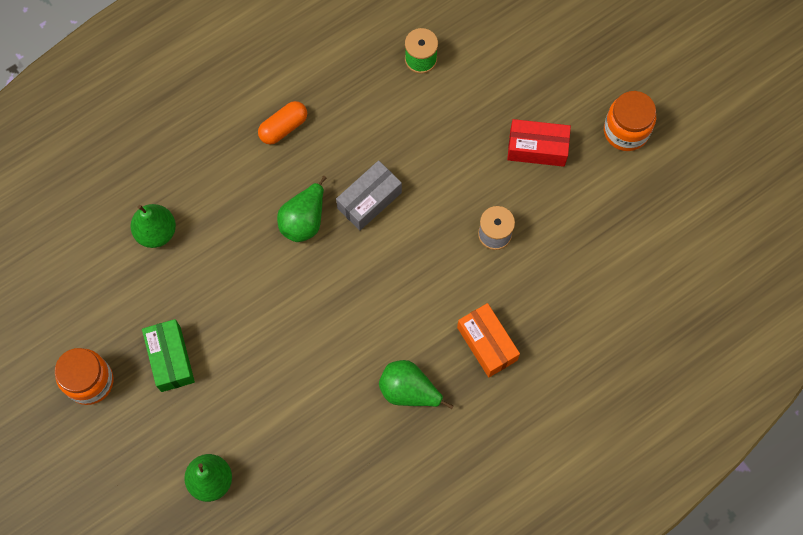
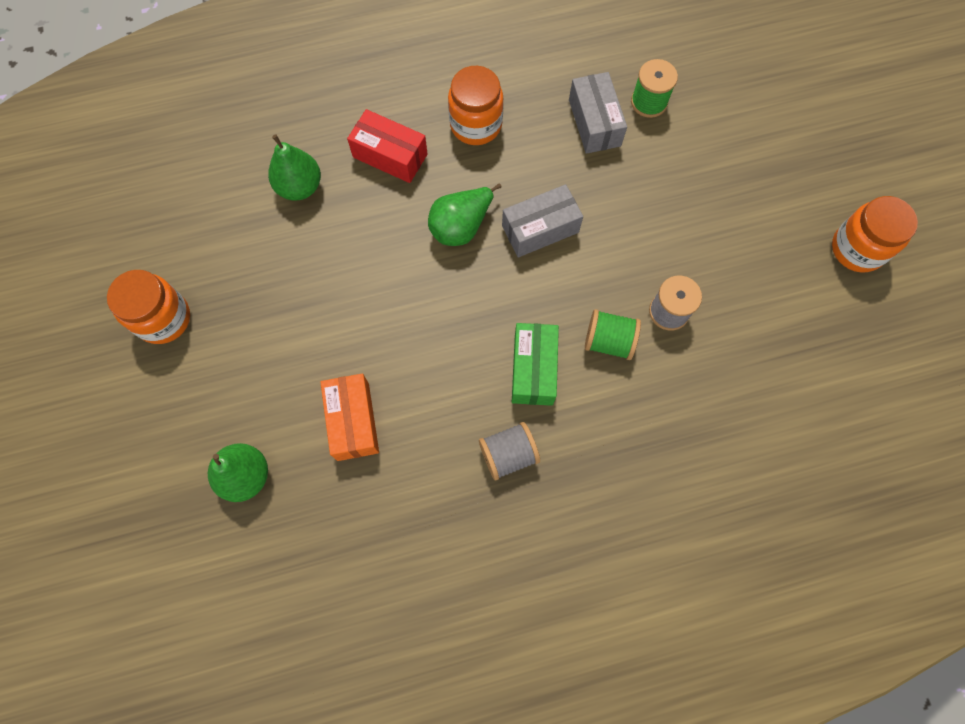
camera: 20 degrees right, 0 degrees up
green box [142,319,195,392] -> green box moved to [512,323,559,406]
orange capsule [258,101,307,144] -> orange jar [448,66,504,145]
green pear [379,360,453,409] -> grey spool [479,422,540,481]
orange box [457,303,520,377] -> orange box moved to [320,373,379,461]
red box [507,119,571,167] -> red box moved to [347,109,428,183]
none -> grey box [569,72,627,154]
none -> green spool [585,309,641,360]

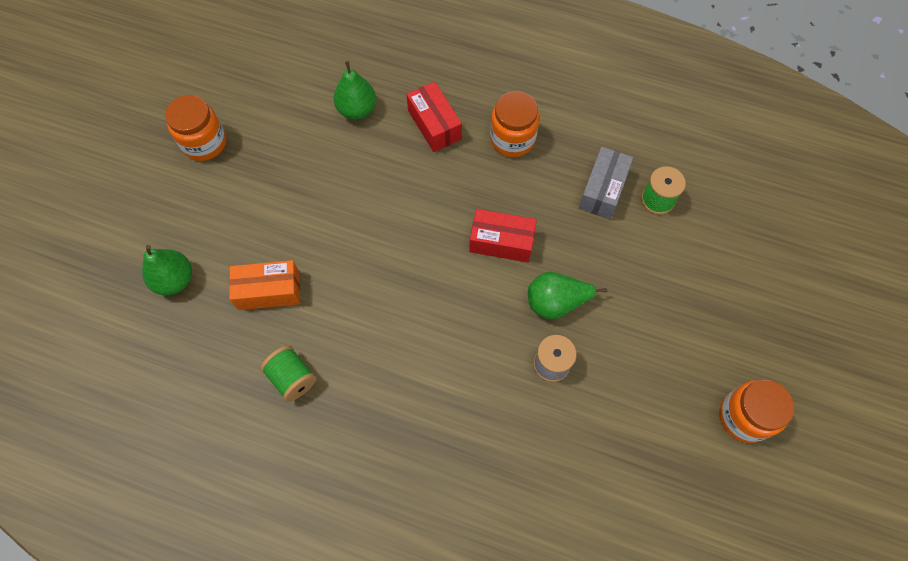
camera: 35 degrees right, 5 degrees down
orange box [320,373,379,461] -> orange box turned 60 degrees clockwise [229,260,300,310]
green pear [428,183,501,246] -> green pear moved to [528,272,608,320]
grey spool [479,422,540,481] -> none
grey box [502,184,583,257] -> red box [469,209,537,262]
green box [512,323,559,406] -> none
green spool [585,309,641,360] -> green spool moved to [260,345,317,402]

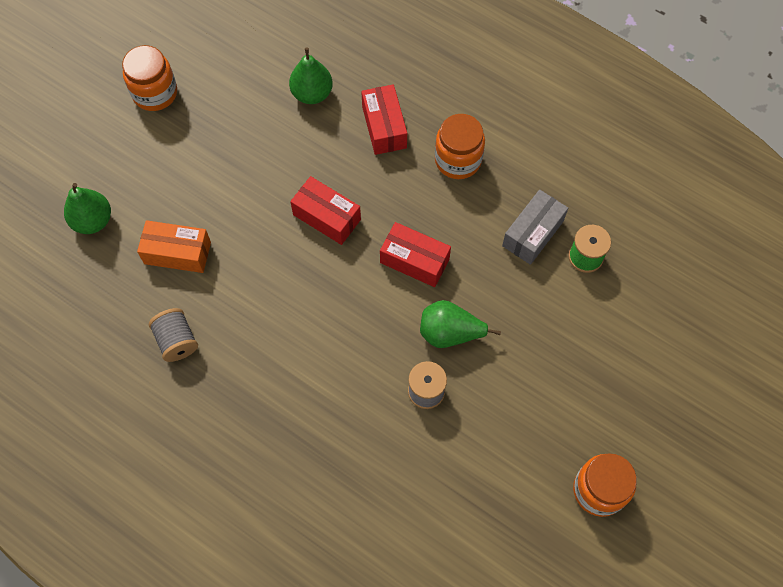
camera: 15 degrees right, 0 degrees up
green spool [260,345,317,402] -> grey spool [149,308,198,362]
none -> red box [290,176,361,245]

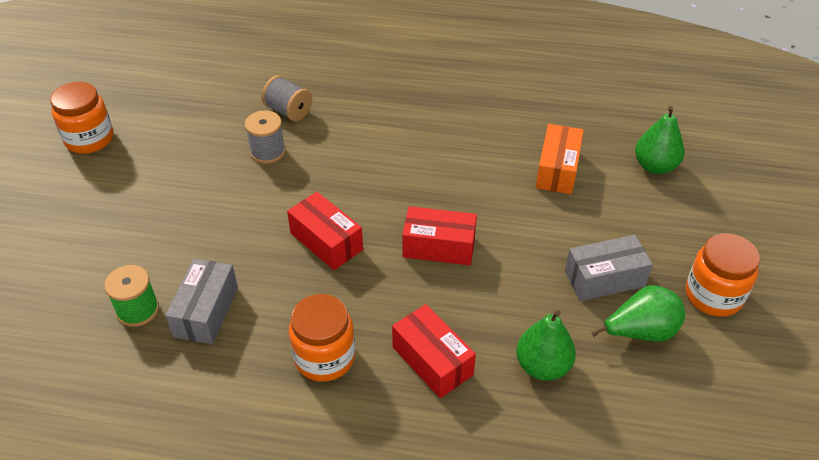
camera: 155 degrees right, 20 degrees down
orange box [137,220,211,273] -> orange box turned 60 degrees counterclockwise [536,124,584,194]
grey spool [149,308,198,362] -> grey spool moved to [262,75,312,121]
red box [380,222,451,287] -> red box turned 45 degrees clockwise [287,192,363,270]
green pear [420,300,501,348] -> green pear moved to [591,285,685,342]
none -> grey box [565,235,653,301]

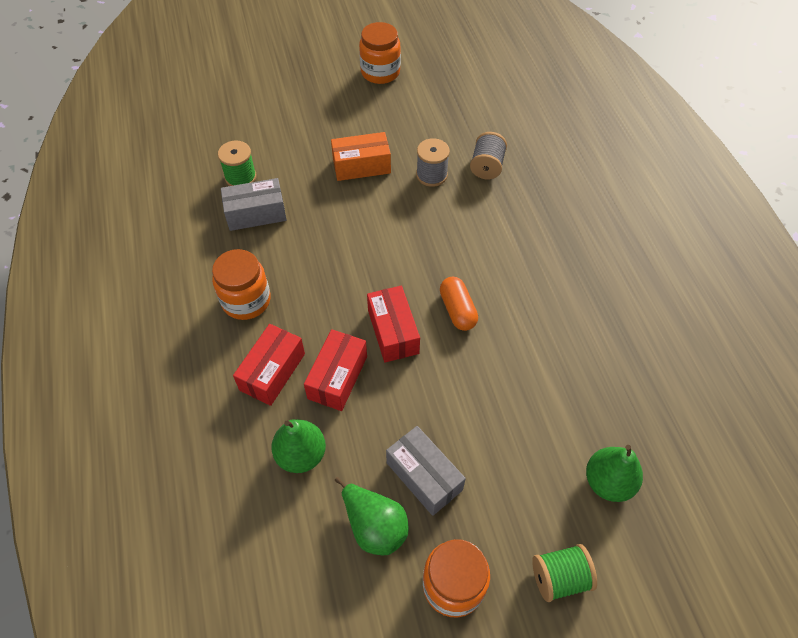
camera: 65 degrees right, 10 degrees up
red box [287,192,363,270] -> red box moved to [304,329,367,411]
orange box [536,124,584,194] -> orange box moved to [331,132,391,181]
none -> orange capsule [440,277,478,331]
none -> green spool [532,544,597,602]

